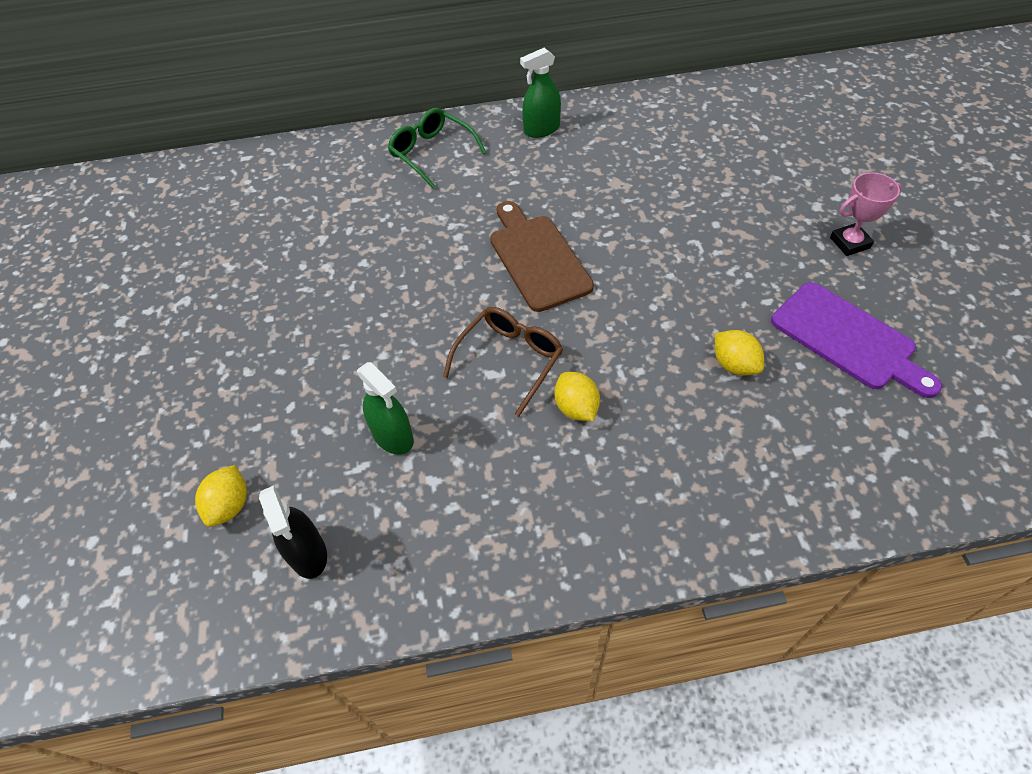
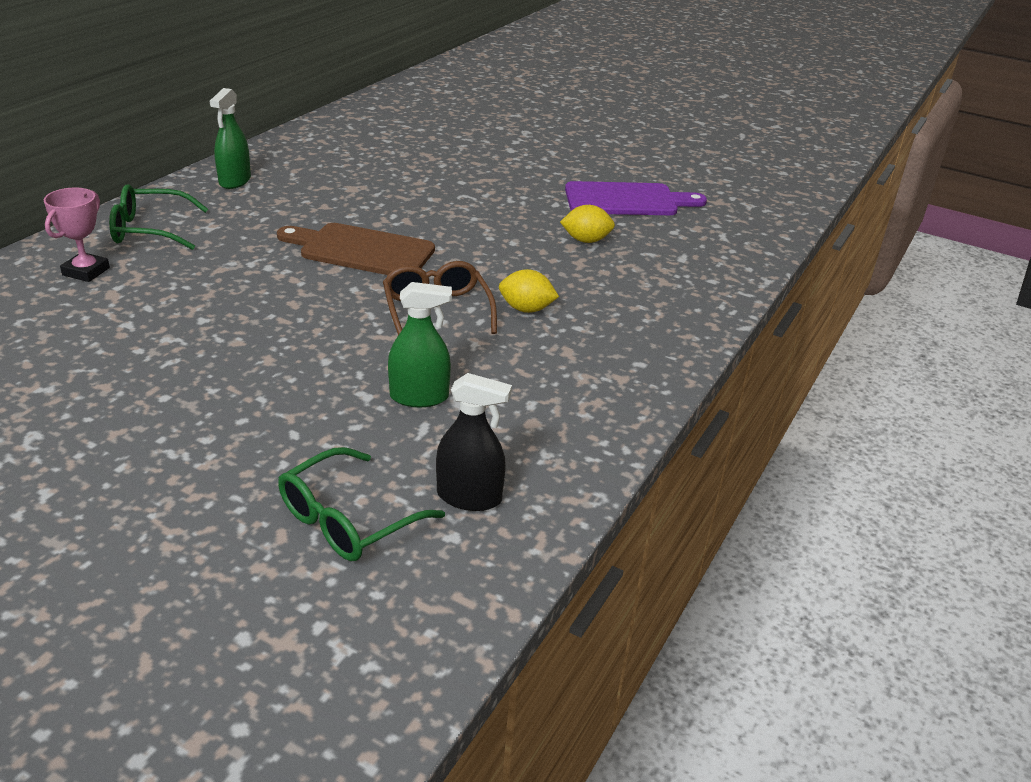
camera: 55 degrees left, 20 degrees down
yellow lemon [195,465,247,527] -> green glasses [278,447,445,561]
pink trophy [830,172,902,256] -> pink trophy moved to [44,187,110,282]

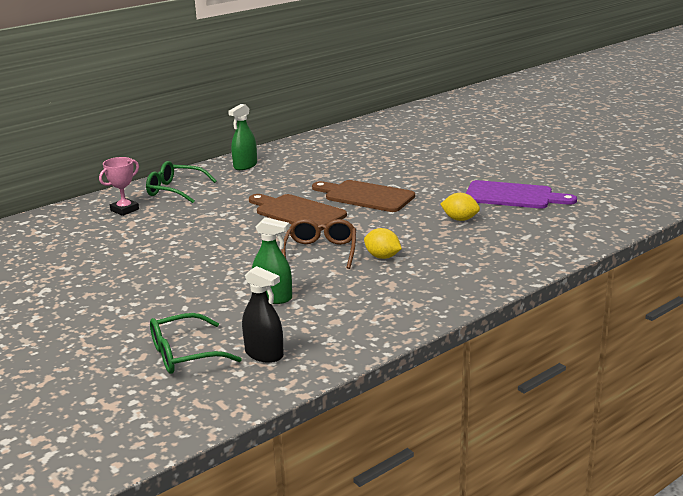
camera: 25 degrees right, 10 degrees down
none -> brown cutting board [312,180,415,212]

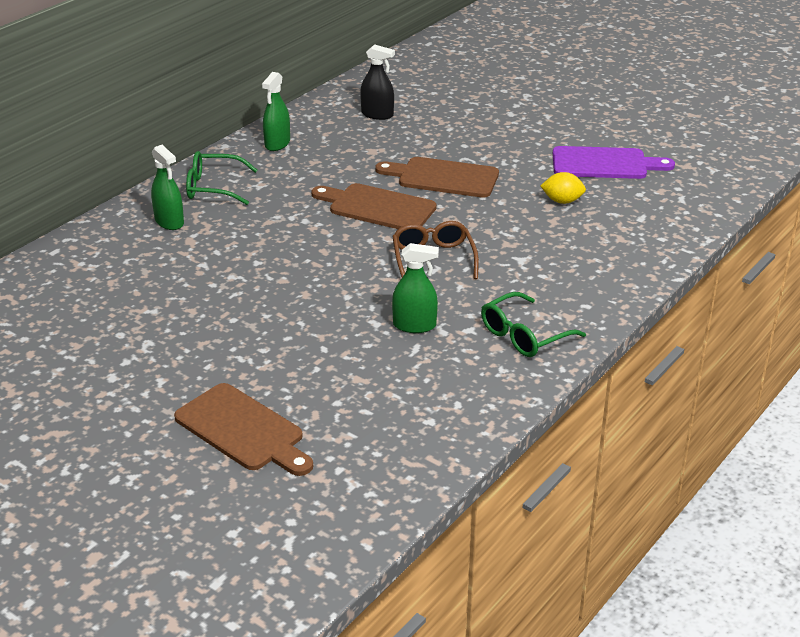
camera: 15 degrees left, 10 degrees up
pink trophy [99,157,139,216] -> green spray bottle [151,145,184,230]
green glasses [150,313,242,374] -> green glasses moved to [481,292,586,357]
black spray bottle [242,266,284,363] -> black spray bottle moved to [360,44,395,120]
yellow lemon [364,228,402,259] -> none
none -> brown cutting board [174,383,313,476]

